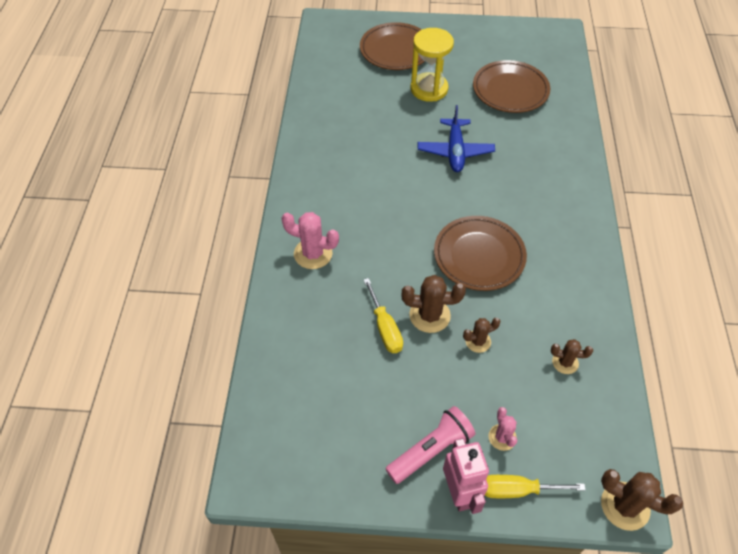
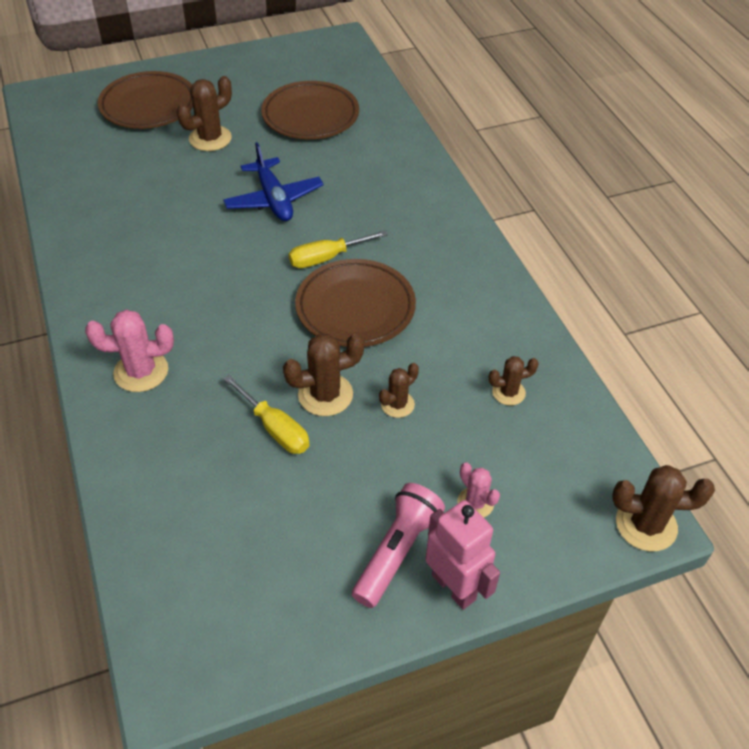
camera: 25 degrees left, 5 degrees down
yellow hourglass [410,28,454,102] -> brown cactus [177,76,232,151]
yellow screwdriver [485,475,586,498] -> yellow screwdriver moved to [289,230,388,268]

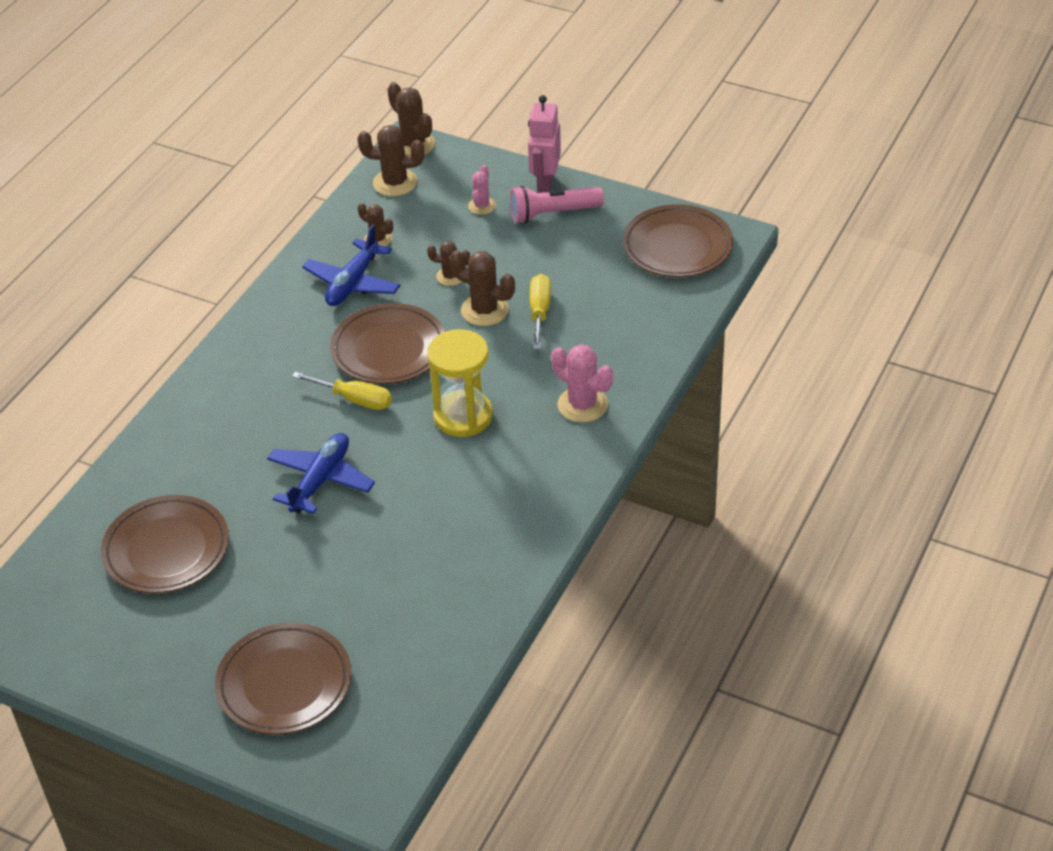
camera: 130 degrees left, 5 degrees down
brown cactus [177,76,232,151] -> brown cactus moved to [357,125,425,196]
none -> blue plane [302,224,401,306]
none -> yellow hourglass [427,329,493,437]
none -> brown plate [623,204,733,277]

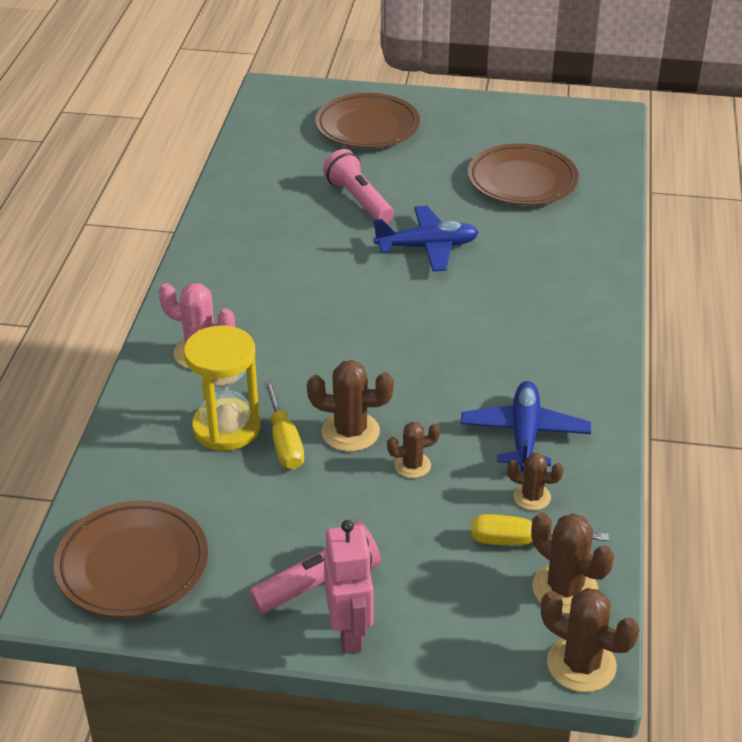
camera: 160 degrees right, 5 degrees down
blue plane [267,433,375,514] -> blue plane turned 105 degrees counterclockwise [373,206,479,272]
yellow screwdriver [292,372,392,410] -> yellow screwdriver moved to [471,514,609,545]
brown plate [330,303,445,384] -> none
brown cactus [357,125,425,196] -> brown cactus turned 60 degrees clockwise [531,513,614,614]
yellow hourglass [427,329,493,437] -> yellow hourglass moved to [184,325,261,451]
pink cactus [468,165,496,215] -> none
none -> pink flashlight [323,149,394,223]

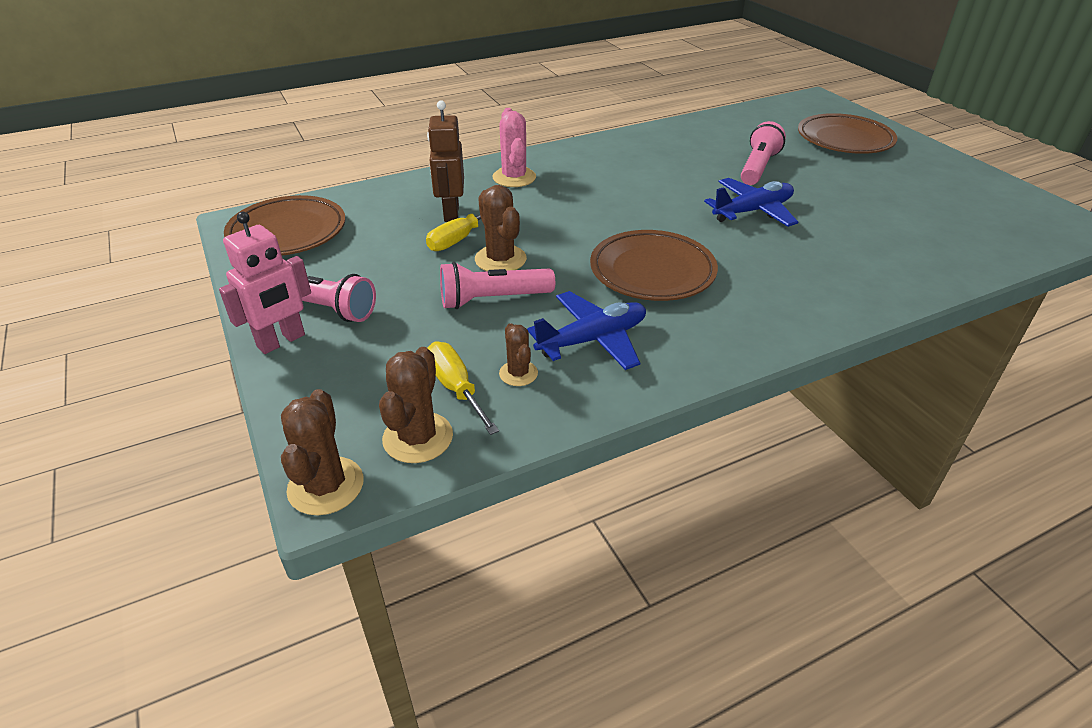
camera: 55 degrees right, 0 degrees up
yellow hourglass [184,325,261,451] -> brown robot [427,100,464,222]
blue plane [373,206,479,272] -> blue plane turned 75 degrees counterclockwise [704,178,798,227]
brown cactus [387,422,440,478] -> pink flashlight [440,262,555,309]
brown plate [468,143,579,205] -> brown plate moved to [590,230,718,301]

